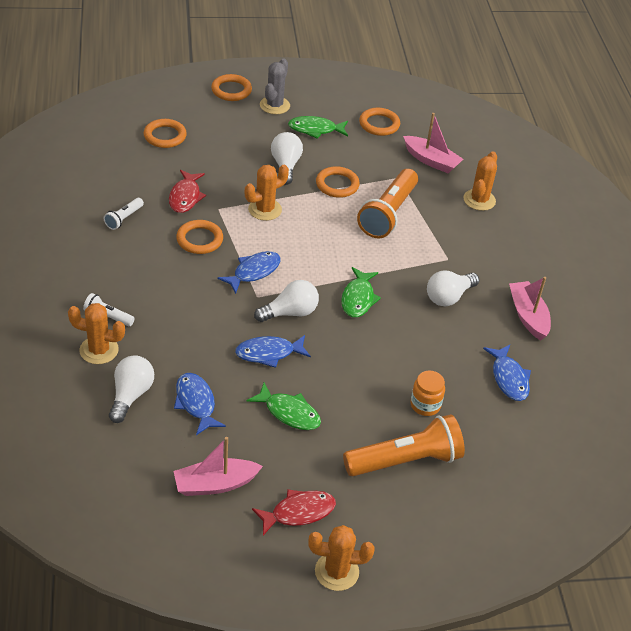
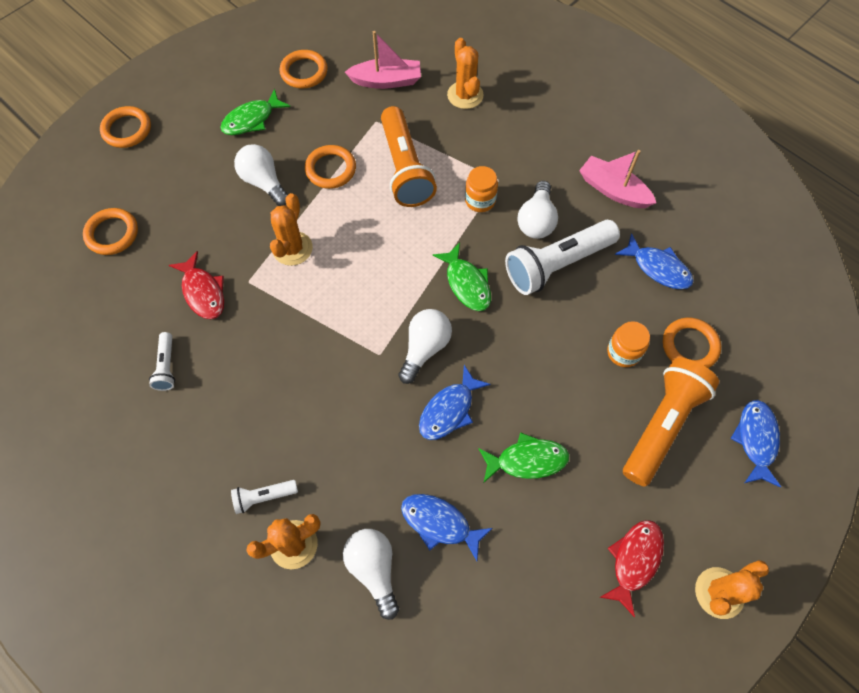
camera: 35 degrees left, 20 degrees up
pink boat [173,437,263,496] -> none
orange ring [176,220,223,254] -> orange ring moved to [663,318,721,368]
blue fish [217,251,281,294] -> blue fish moved to [731,400,781,487]
grey cactus [260,58,290,114] -> none
none -> orange jar [465,166,498,212]
none -> white flashlight [505,220,620,295]

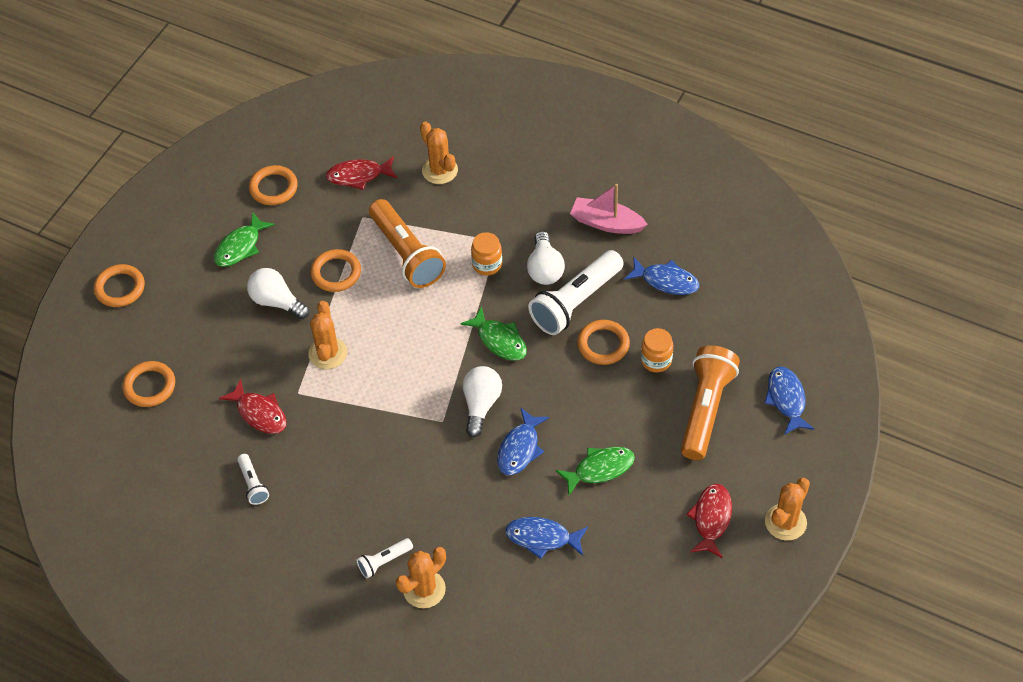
camera: 15 degrees left, 10 degrees down
white light bulb [343,529,399,620] -> none
pink boat [345,31,421,89] -> red fish [326,156,397,190]
orange ring [663,318,721,368] -> orange ring moved to [577,320,630,365]

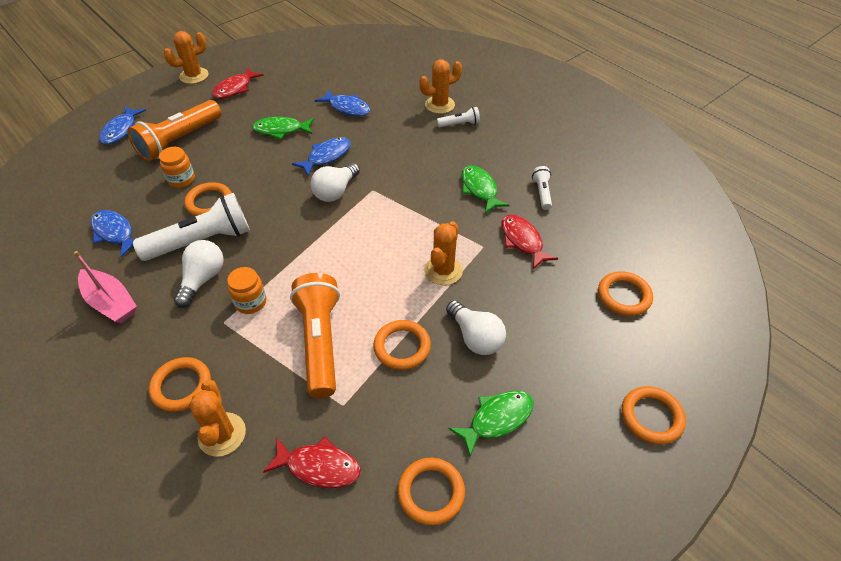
camera: 160 degrees left, 5 degrees down
green fish [460,306,527,361] -> green fish moved to [462,165,509,213]
none -> orange ring [149,357,211,412]

